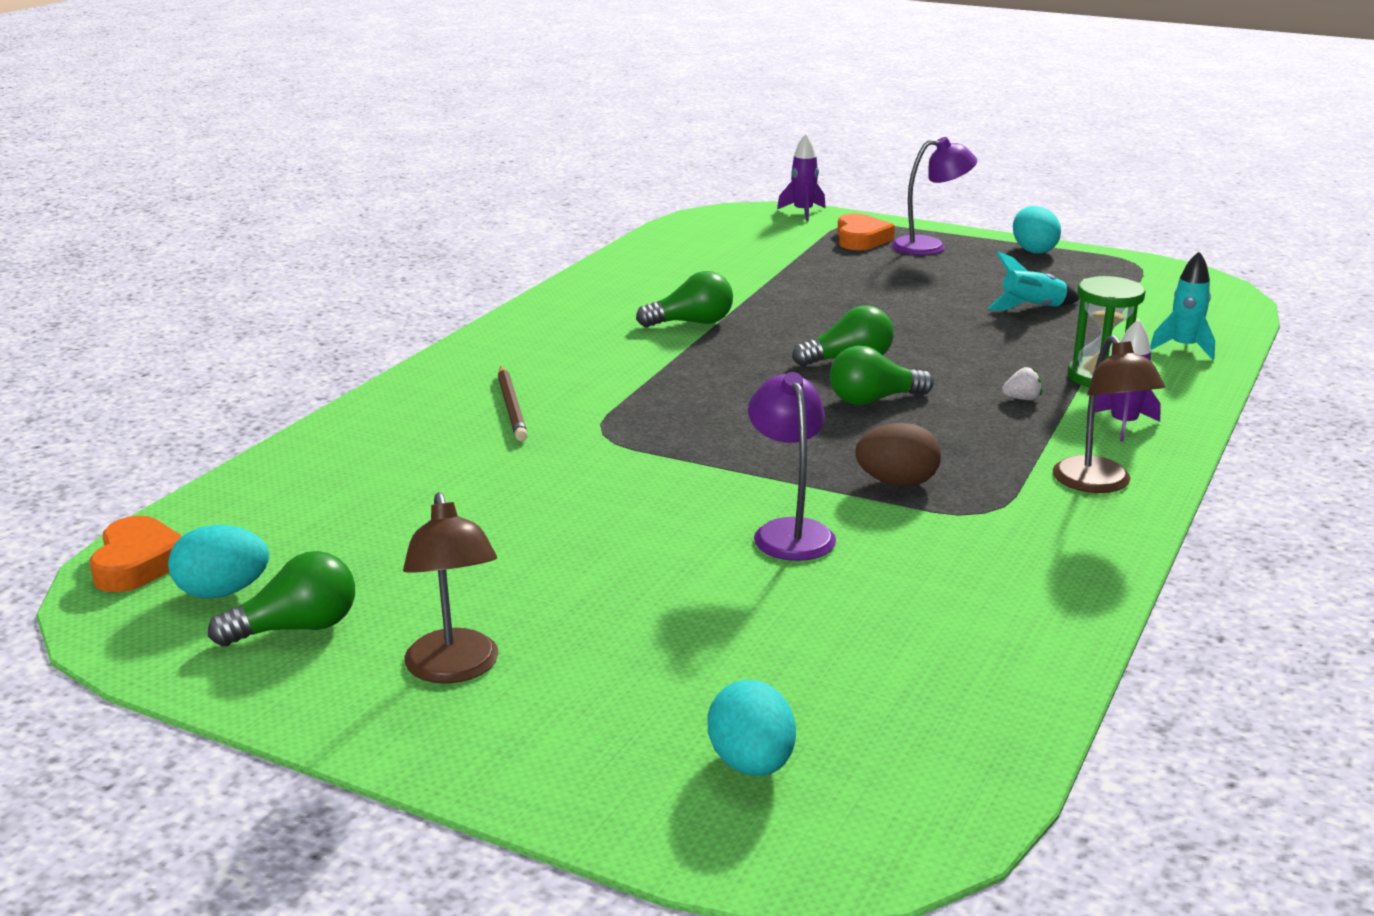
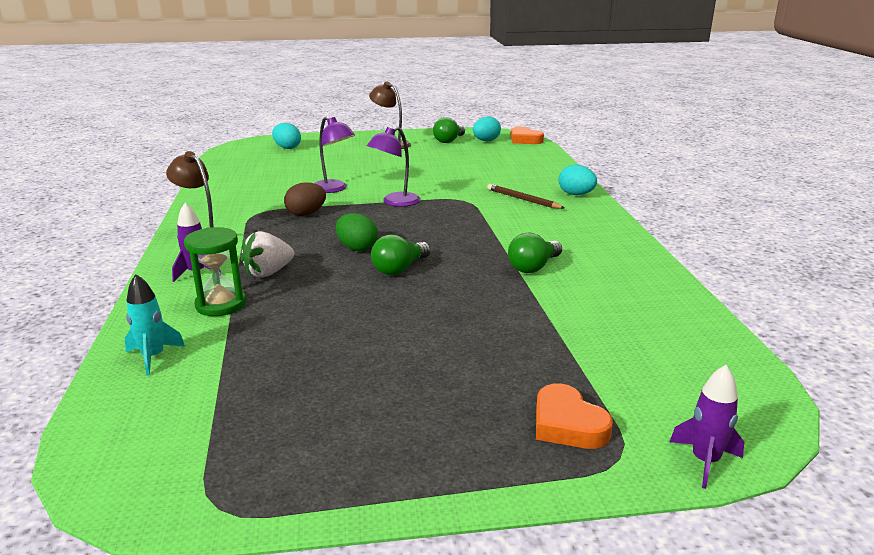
camera: 145 degrees right, 0 degrees up
green light bulb [830,346,934,405] -> green egg [336,213,378,251]
purple lamp [891,137,977,255] -> purple lamp moved to [367,127,420,207]
turquoise rocket [988,252,1080,311] -> none
white strawberry [1002,367,1042,400] -> white strawberry [240,231,294,278], size x1.96
turquoise egg [1013,206,1061,254] -> turquoise egg moved to [559,165,597,195]

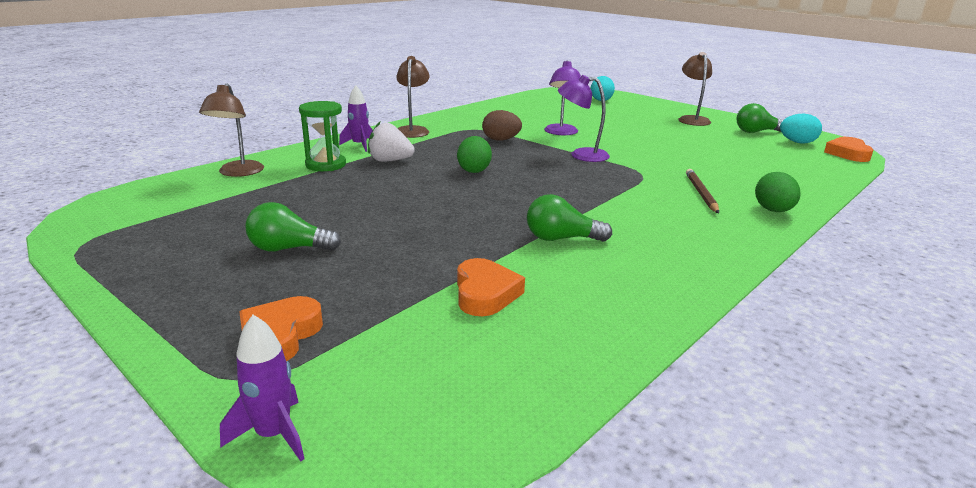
camera: 50 degrees right, 0 degrees up
turquoise rocket [125,274,185,376] -> brown lamp [199,84,264,177]
green light bulb [371,234,431,275] -> green light bulb moved to [245,202,341,251]
turquoise egg [559,165,597,195] -> green egg [755,172,801,212]
none -> orange heart [457,258,525,316]

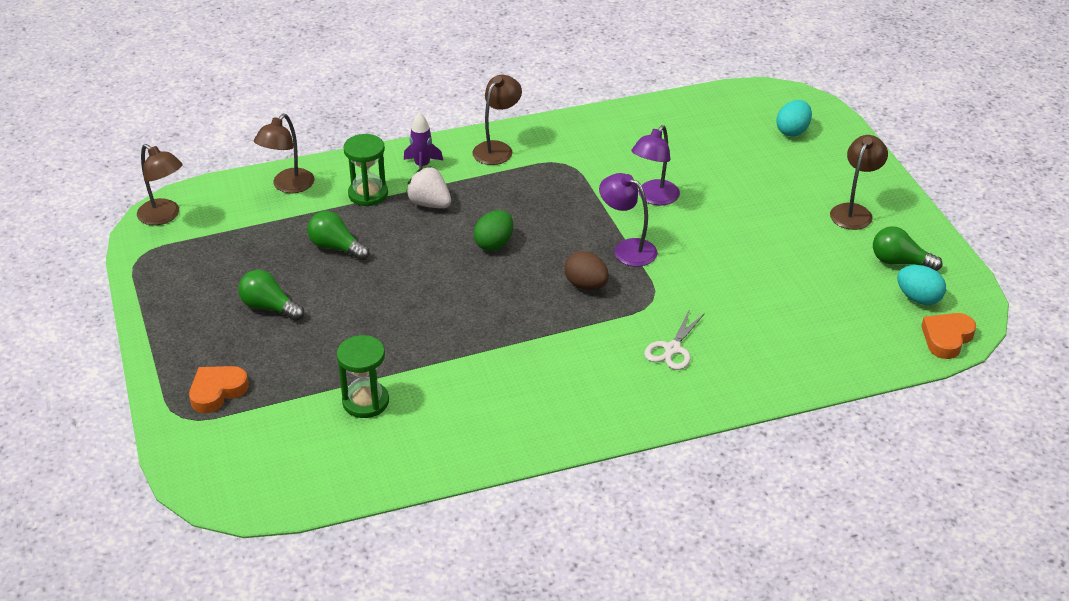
camera: 30 degrees right, 15 degrees up
purple rocket [220,315,305,461] -> none
orange heart [457,258,525,316] -> green hourglass [337,335,389,418]
brown egg [482,110,522,141] -> brown egg moved to [565,251,609,290]
green light bulb [527,194,612,242] -> green light bulb moved to [307,211,369,261]
brown pencil [686,169,719,213] -> white scissors [644,309,705,370]
green egg [755,172,801,212] -> none
none -> brown lamp [137,144,182,225]

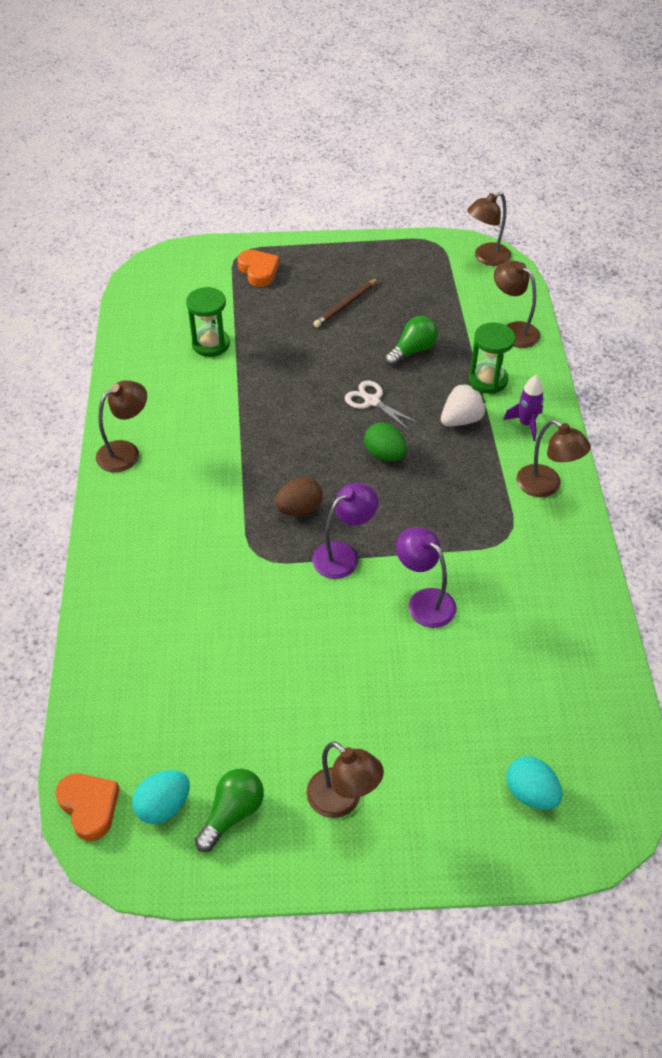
camera: 105 degrees right, 10 degrees up
green light bulb [238,270,304,321] -> brown pencil [313,278,378,327]
white scissors [644,309,705,370] -> white scissors moved to [345,381,418,431]
none -> brown lamp [96,380,147,472]

